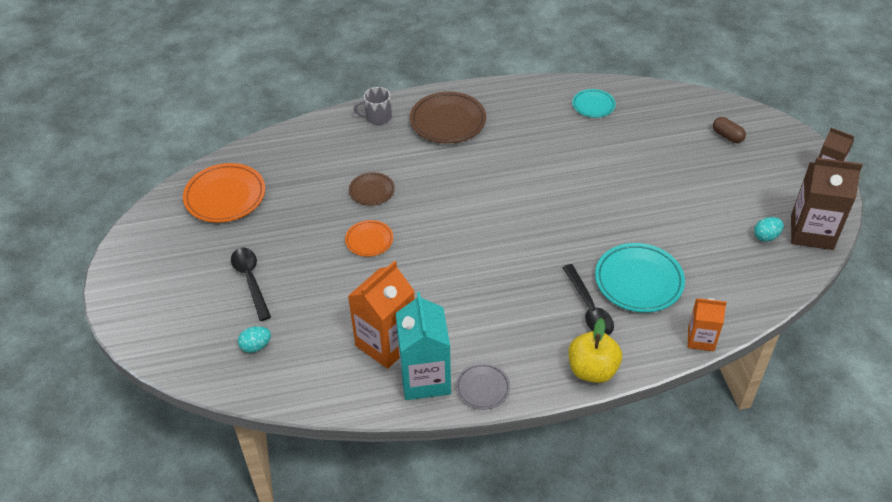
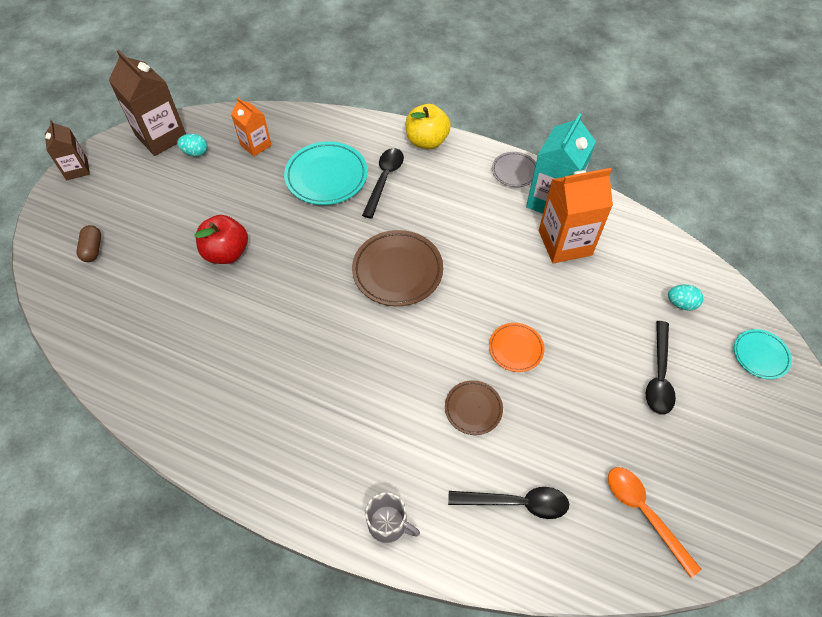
camera: 145 degrees left, 10 degrees up
orange plate [183,163,265,223] -> orange spoon [608,467,701,578]
brown plate [410,91,486,143] -> brown plate moved to [352,230,443,306]
turquoise plate [572,89,616,118] -> turquoise plate moved to [734,329,792,379]
orange carton [688,298,727,351] -> orange carton moved to [231,97,271,157]
none -> red apple [195,215,248,264]
none -> black spoon [448,487,569,519]

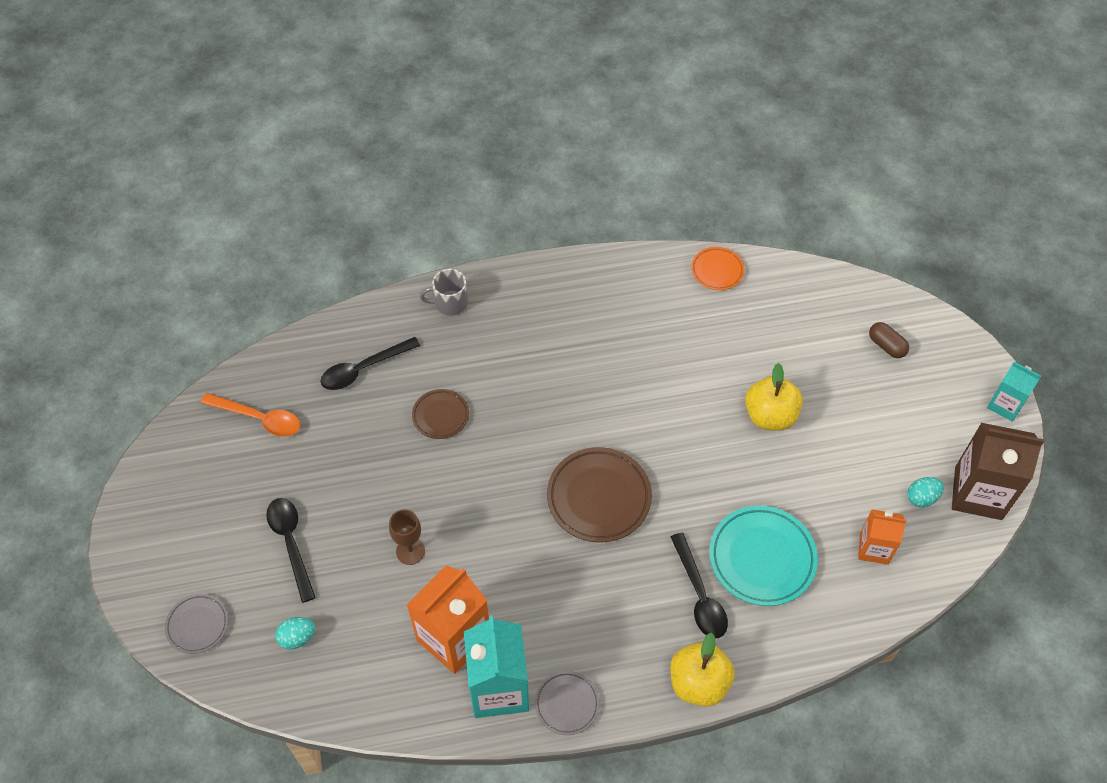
camera: 145 degrees right, 0 degrees up
brown carton [45,120,90,180] -> turquoise carton [987,361,1041,422]
red apple [195,215,248,264] -> yellow apple [745,363,803,431]
orange plate [489,323,545,372] -> orange plate moved to [691,247,745,290]
turquoise plate [734,329,792,379] -> grey plate [165,594,228,654]
none -> brown goblet [389,509,425,565]

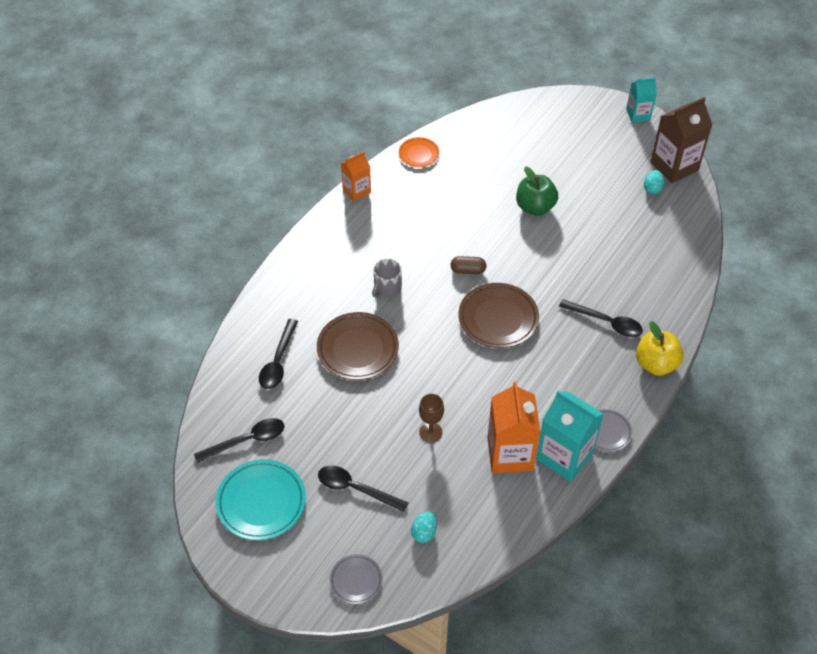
camera: 45 degrees left, 5 degrees down
orange spoon [201,393,301,437] -> black spoon [194,418,284,463]
brown plate [412,389,469,439] -> brown plate [317,312,399,380], size x1.76
grey mug [420,269,468,316] -> grey mug moved to [372,259,402,298]
turquoise plate [709,506,818,606] -> turquoise plate moved to [216,459,306,540]
yellow apple [745,363,803,431] -> green apple [516,167,558,216]
orange carton [858,509,907,565] -> orange carton moved to [341,151,371,201]
brown capsule [869,322,909,358] -> brown capsule moved to [451,256,486,274]

